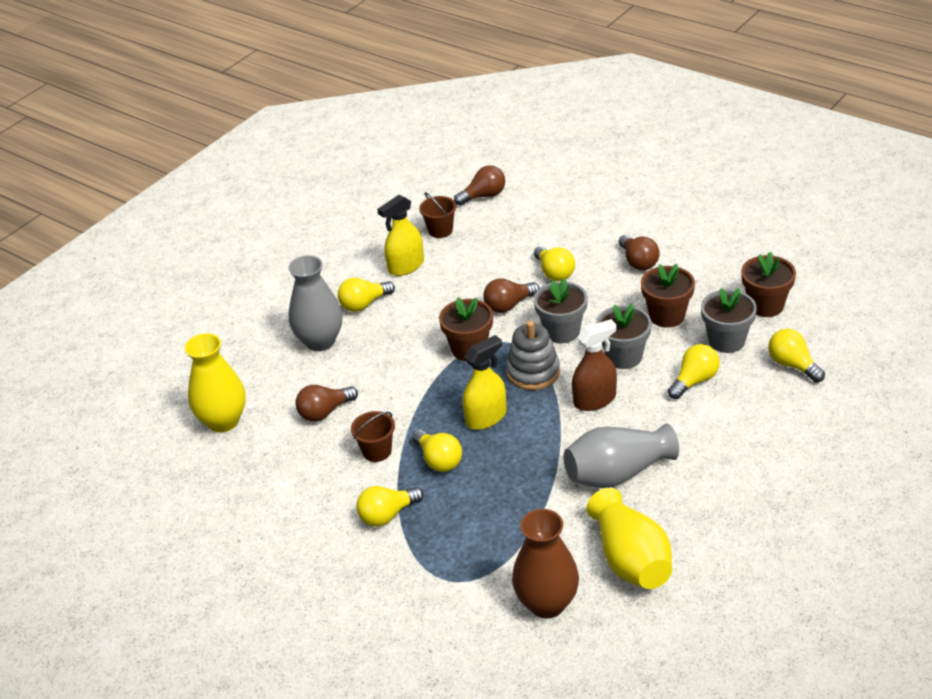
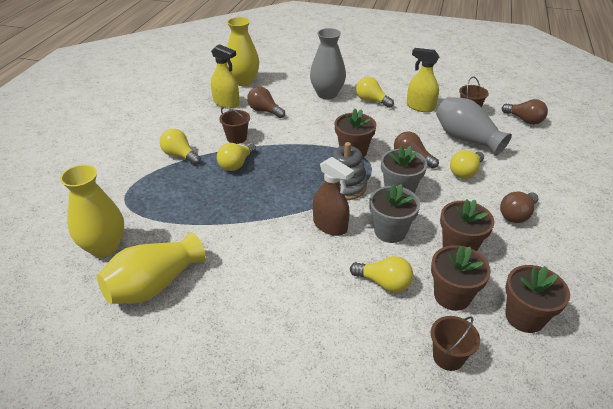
camera: 65 degrees right, 0 degrees up
yellow spray bottle [463,335,506,430] -> yellow spray bottle moved to [211,44,239,108]
brown vase [512,509,579,619] -> yellow vase [60,165,124,257]
grey vase [564,423,679,488] -> grey vase moved to [436,97,512,156]
grey flower pot [701,288,757,353] -> brown flower pot [431,245,491,311]
yellow light bulb [768,329,825,383] -> brown bucket [431,316,480,371]

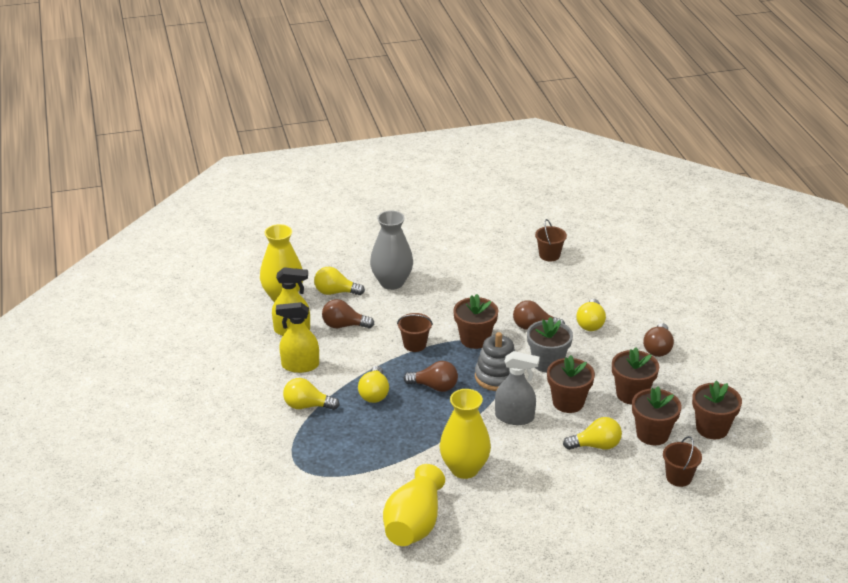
camera: 30 degrees left, 5 degrees down
yellow vase [60,165,124,257] -> yellow vase moved to [440,389,491,479]
brown bucket [219,107,250,144] -> brown bucket moved to [397,313,433,352]
brown spray bottle [313,157,354,236] -> grey spray bottle [495,351,540,425]
yellow light bulb [356,77,394,108] -> yellow light bulb moved to [314,267,365,295]
grey flower pot [370,184,420,243] -> brown flower pot [547,355,595,413]
yellow spray bottle [407,48,439,112] -> yellow spray bottle moved to [276,302,319,373]
grey vase [436,97,512,156] -> none
brown light bulb [502,99,548,125] -> brown light bulb moved to [403,361,458,392]

